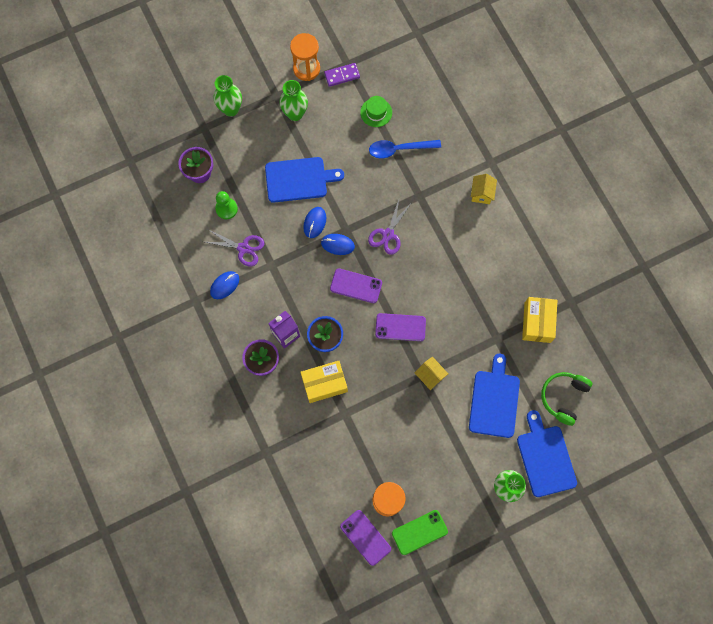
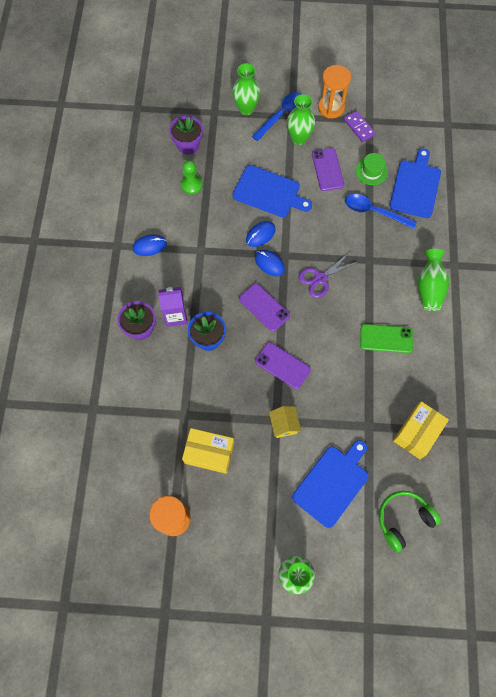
camera: 30 degrees right, 5 degrees down
purple scissors [205,230,265,266] -> none
yellow box [300,361,348,403] -> yellow box moved to [182,428,234,474]
purple domino [324,63,360,87] -> purple domino turned 45 degrees clockwise [344,111,376,142]
purple phone [340,510,391,566] -> purple phone moved to [312,148,344,191]
green phone [392,510,448,555] -> green phone moved to [360,324,413,353]
yellow house [471,174,497,204] -> green vase [418,249,450,311]
blue cutting board [517,410,577,497] -> blue cutting board moved to [390,148,441,218]
none -> blue spoon [252,92,301,141]

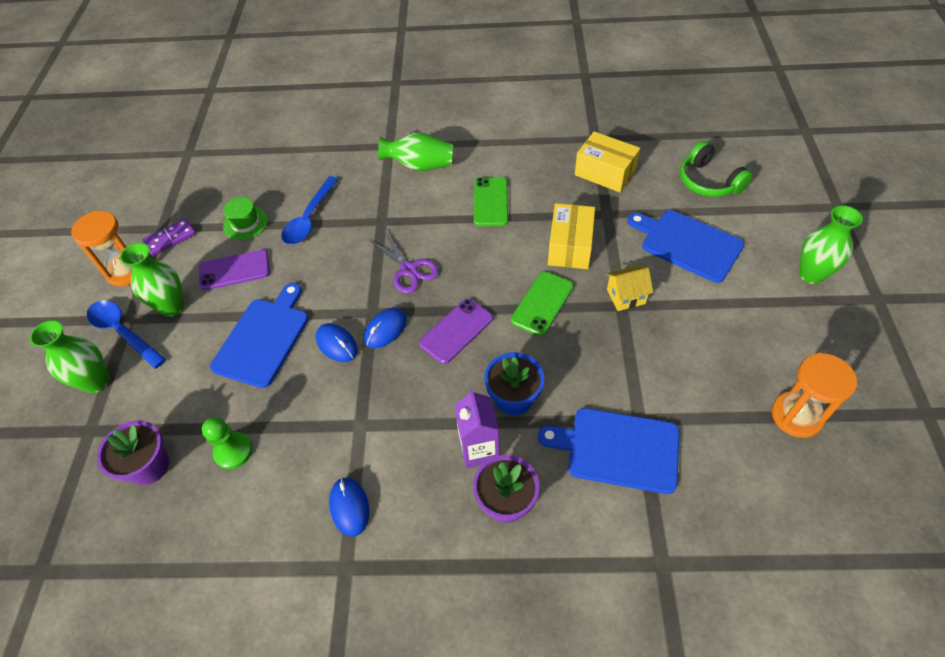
camera: 90 degrees left, 15 degrees down
yellow box [182,428,234,474] -> yellow box moved to [548,203,595,269]
purple phone [255,342,311,389] -> green phone [511,271,574,336]
blue cutting board [390,148,441,218] -> blue cutting board moved to [538,408,679,494]

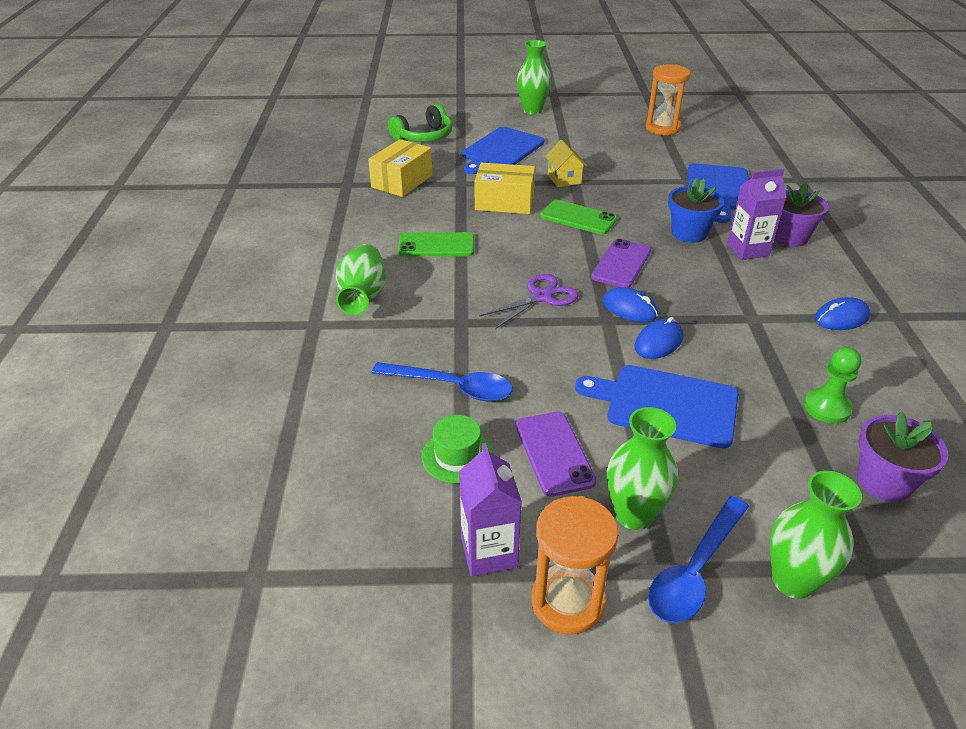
camera: 95 degrees left, 15 degrees down
purple domino [142,218,196,256] -> purple carton [459,443,522,576]
purple phone [419,299,493,364] -> purple phone turned 75 degrees clockwise [591,239,651,288]

